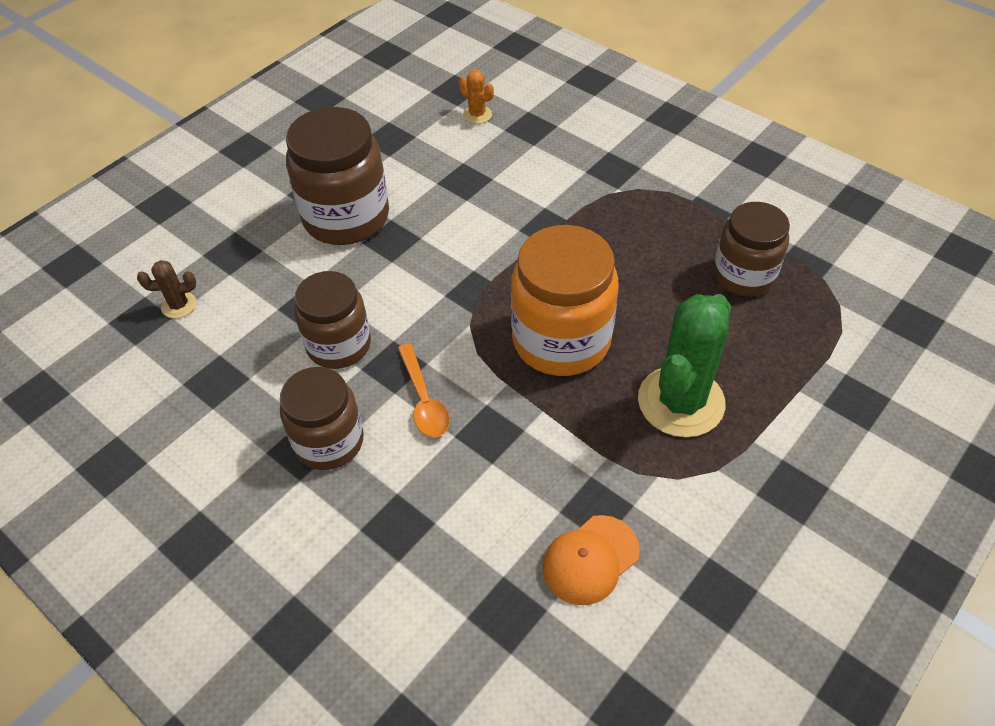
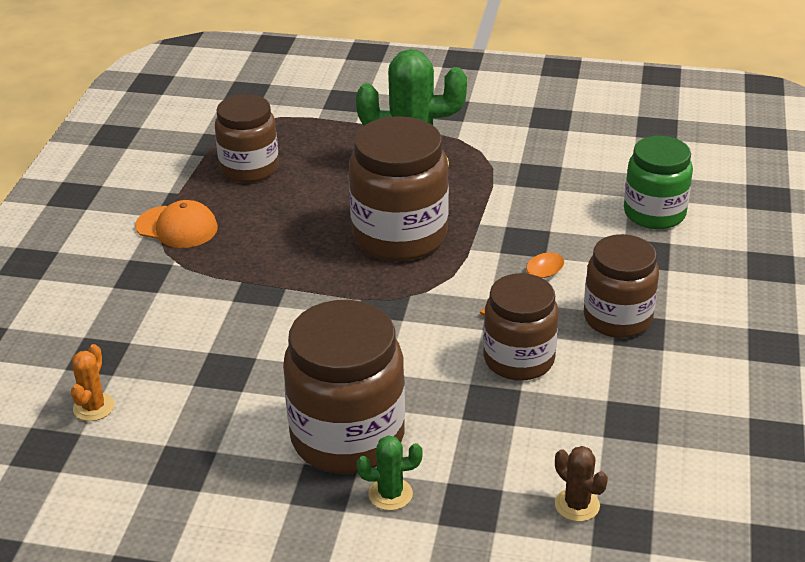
camera: 120 degrees left, 15 degrees down
orange jar [511,225,619,376] -> brown jar [349,116,449,261]
orange cap [542,515,640,605] -> orange cap moved to [135,200,218,248]
none -> green cactus [357,435,423,510]
none -> green jar [624,136,693,229]

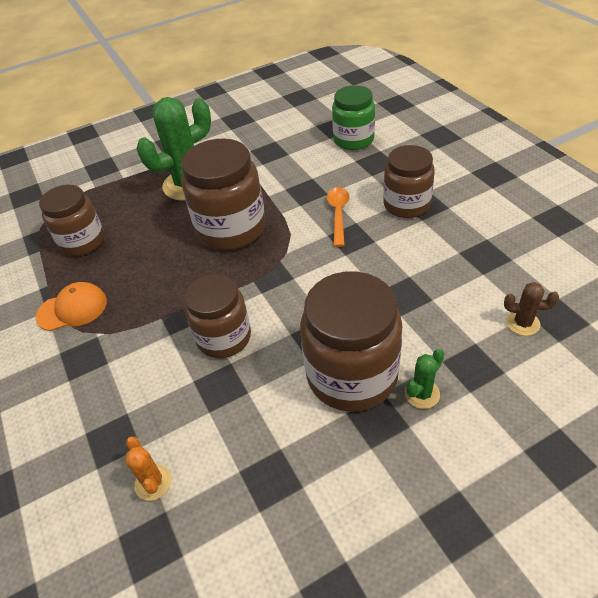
camera: 35 degrees left, 10 degrees up
brown jar [483,273,559,381] -> brown jar moved to [184,274,251,358]

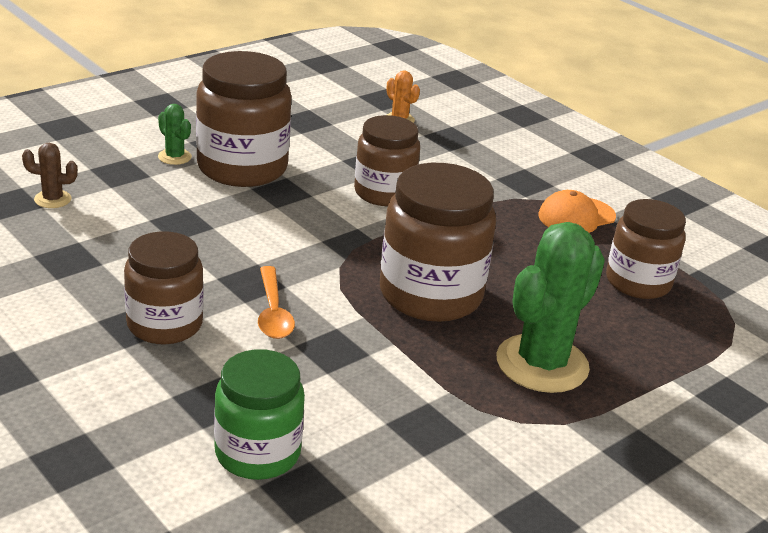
camera: 160 degrees right, 15 degrees down
green cactus [405,349,444,409] -> green cactus turned 75 degrees counterclockwise [158,104,192,165]

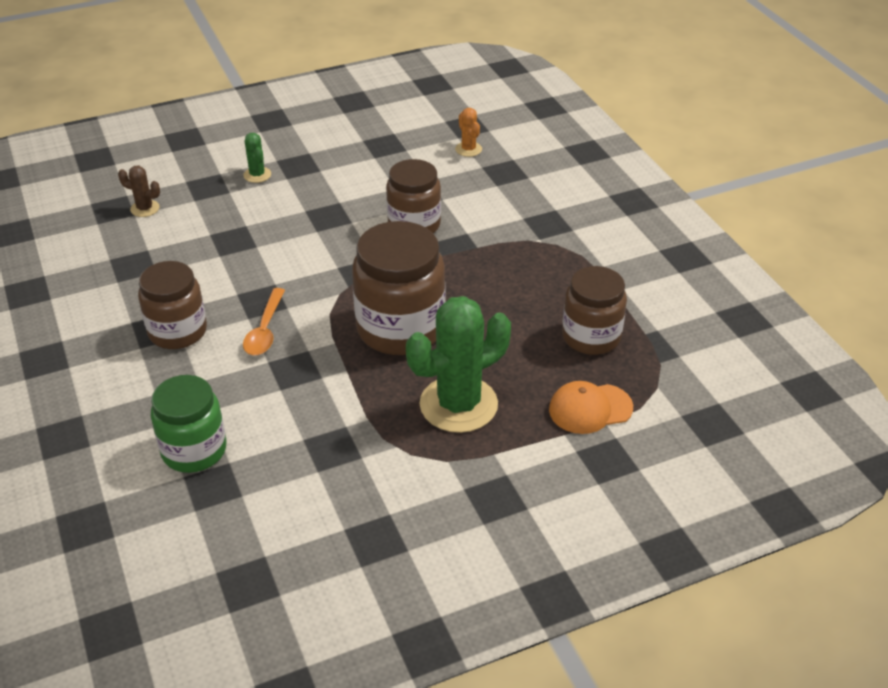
camera: 20 degrees right, 10 degrees up
brown jar [196,51,291,187] -> none
orange cap [539,190,616,233] -> orange cap moved to [549,381,633,434]

